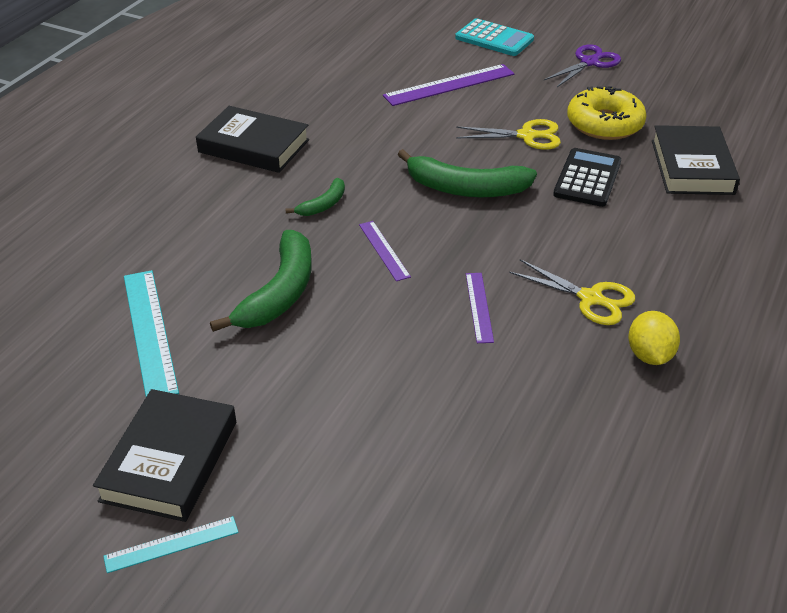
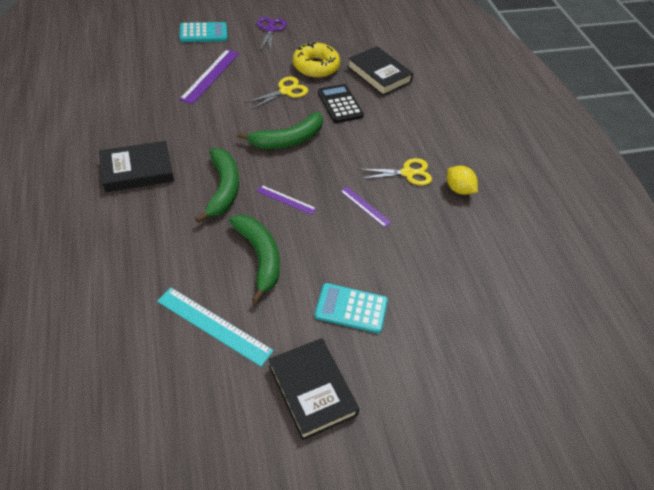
camera: 45 degrees left, 10 degrees up
turquoise ruler [103,516,239,573] -> none
green banana [286,178,345,216] -> green banana [195,148,239,223], size x1.92
none -> turquoise calculator [315,283,388,333]

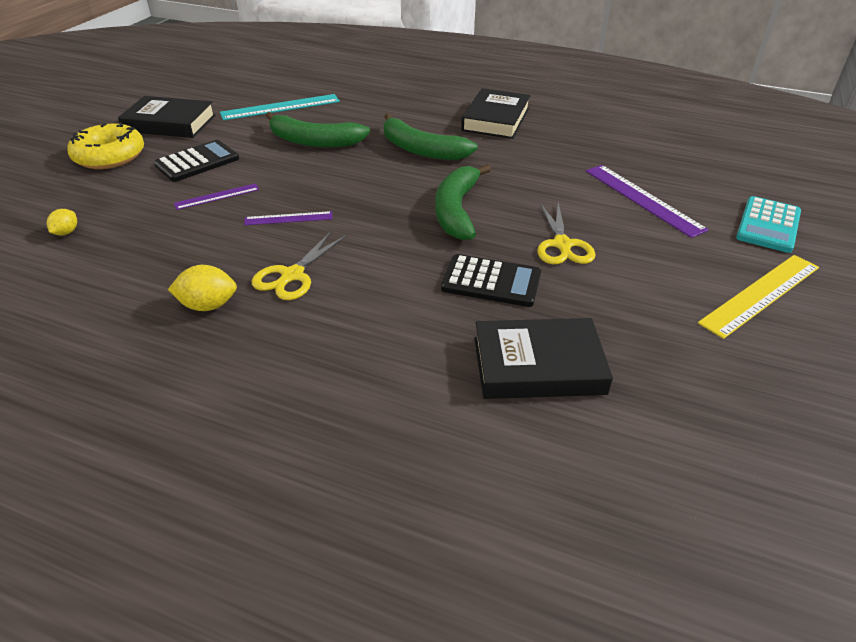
camera: 130 degrees right, 10 degrees down
purple scissors [257,17,287,53] -> yellow ruler [698,255,819,339]
purple ruler [257,185,316,215] -> purple ruler moved to [174,183,259,210]
yellow donut [293,42,340,78] -> yellow donut moved to [67,122,144,169]
turquoise calculator [315,283,388,333] -> black calculator [154,140,239,182]
none -> yellow lemon [47,209,77,235]

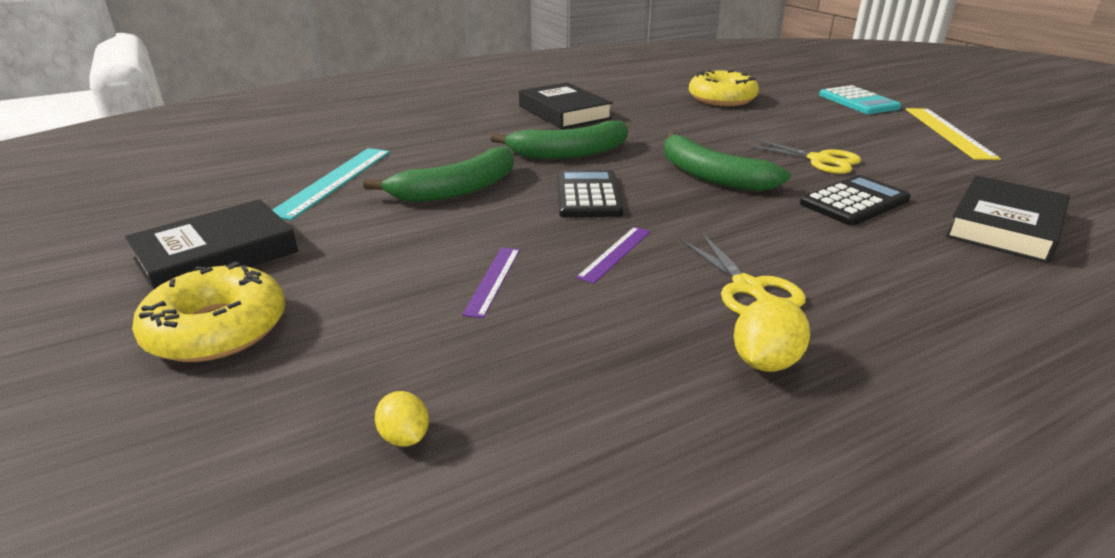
camera: 50 degrees left, 10 degrees down
black calculator [154,140,239,182] -> black calculator moved to [557,170,623,218]
purple ruler [586,165,709,238] -> none
none -> yellow donut [689,70,759,106]

